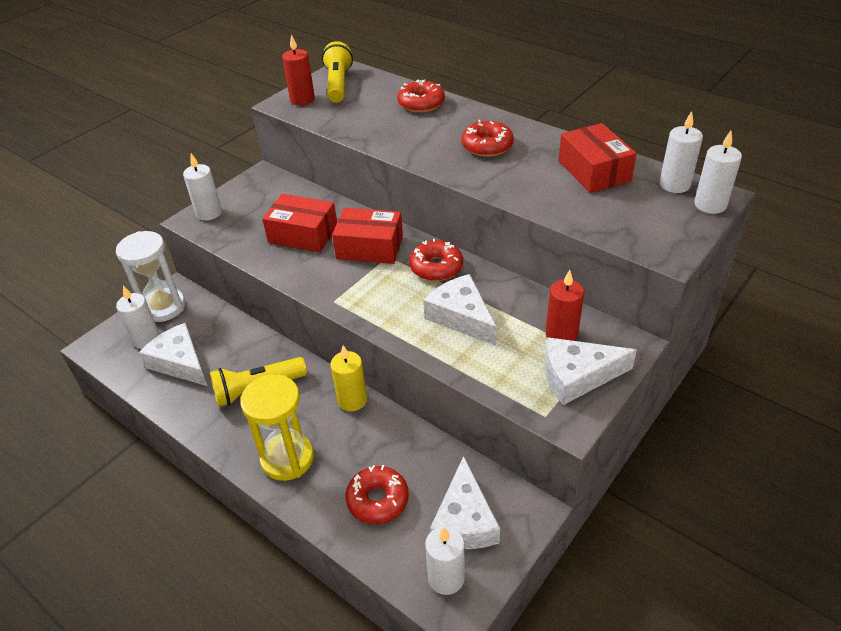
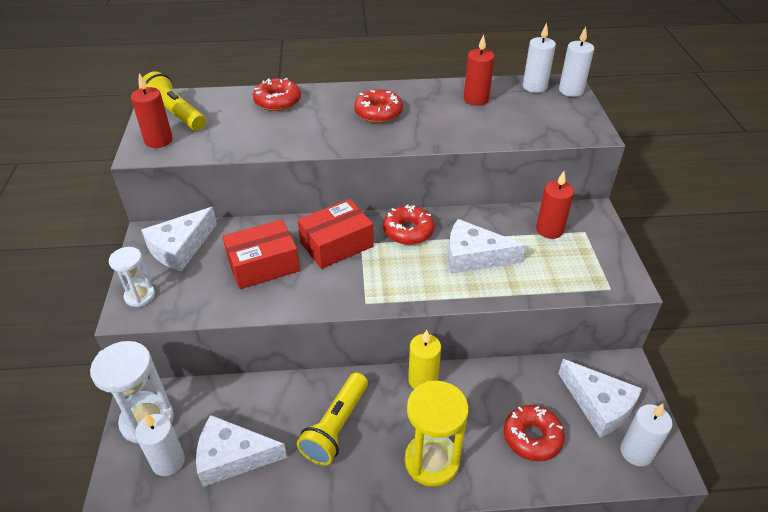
camera: 45 degrees left, 0 degrees up
white candle [183,153,222,220] -> white hourglass [109,247,155,307]
white cheese [545,337,637,405] -> white cheese moved to [141,207,217,272]
red box [559,123,637,193] -> red candle [464,34,495,106]

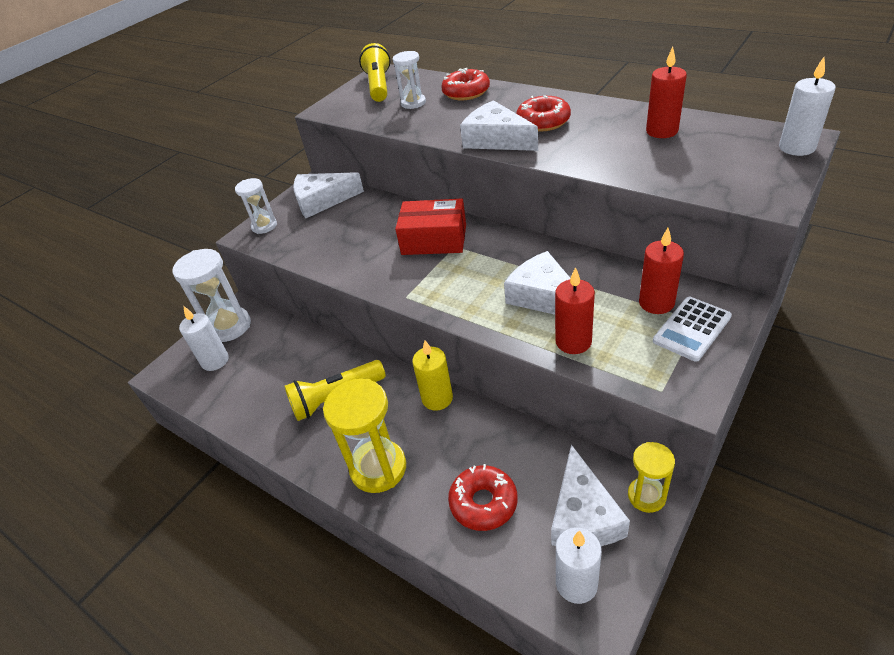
camera: 45 degrees right, 0 degrees up
red candle [131,73,173,148] -> red candle moved to [555,267,595,354]
white cheese [196,415,287,487] -> white cheese moved to [460,100,538,151]
red box [223,219,300,289] -> none
red donut [383,205,435,245] -> none
white candle [523,23,556,93] -> none
none -> white hourglass [393,51,426,109]
none -> yellow hourglass [628,442,675,513]
none -> white calculator [653,297,732,362]

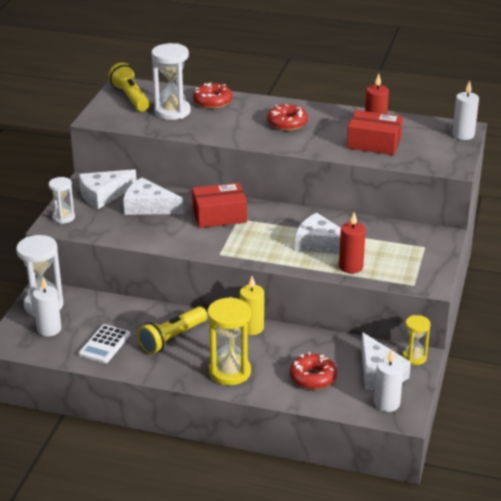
camera: 25 degrees left, 10 degrees down
white hourglass [393,51,426,109] -> white hourglass [152,43,191,120], size x1.71
white cheese [460,100,538,151] -> white cheese moved to [123,178,183,215]
red candle [639,228,684,314] -> none
white calculator [653,297,732,362] -> white calculator moved to [79,324,130,364]
none -> red box [347,110,403,155]

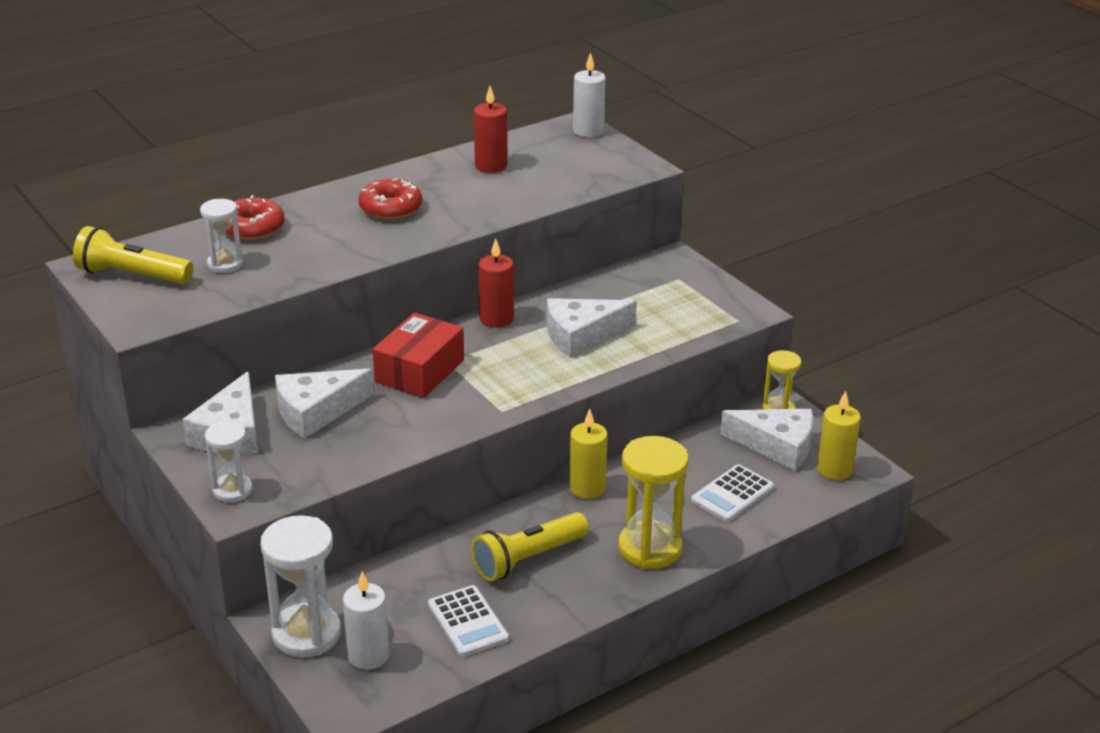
camera: 50 degrees left, 0 degrees up
yellow flashlight [137,307,207,354] -> yellow flashlight turned 60 degrees clockwise [471,512,589,582]
white hourglass [152,43,191,120] -> white hourglass [200,199,243,273], size x0.59
red donut [290,352,337,390] -> white calculator [691,464,774,522]
red candle [339,212,366,273] -> red candle moved to [478,238,514,328]
red box [347,110,403,155] -> none
white candle [374,349,404,412] -> yellow candle [817,391,861,480]

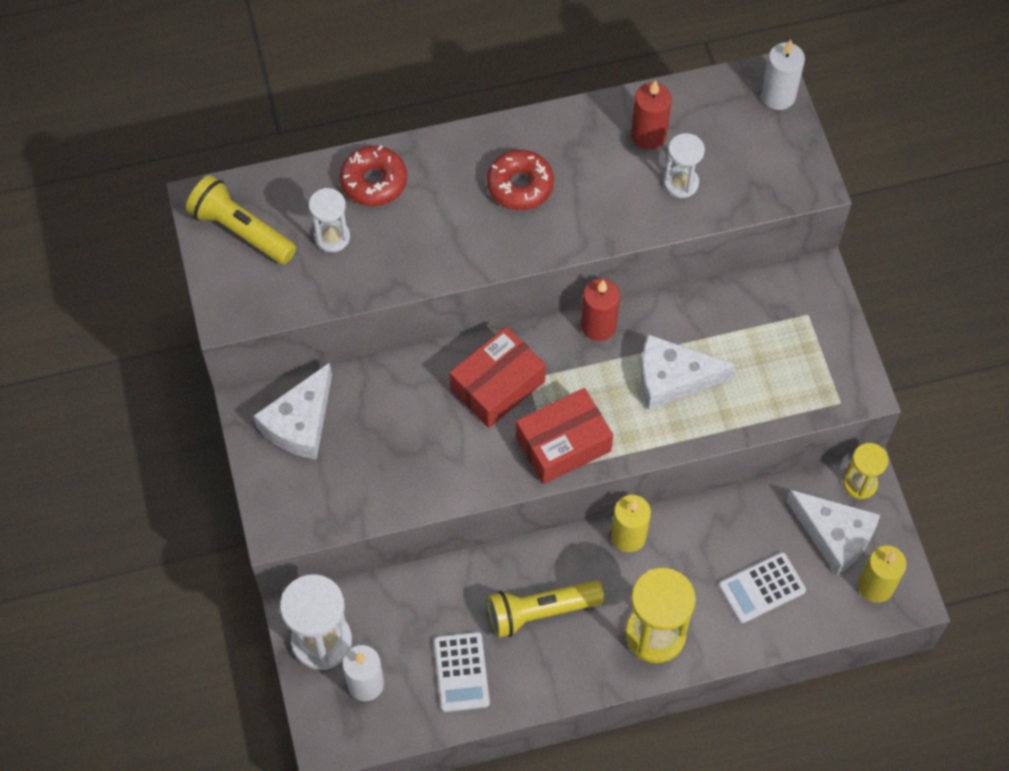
camera: 20 degrees right, 30 degrees up
white hourglass [205,421,253,502] -> white hourglass moved to [664,133,705,198]
white cheese [275,368,374,438] -> none
none -> red box [516,388,613,484]

